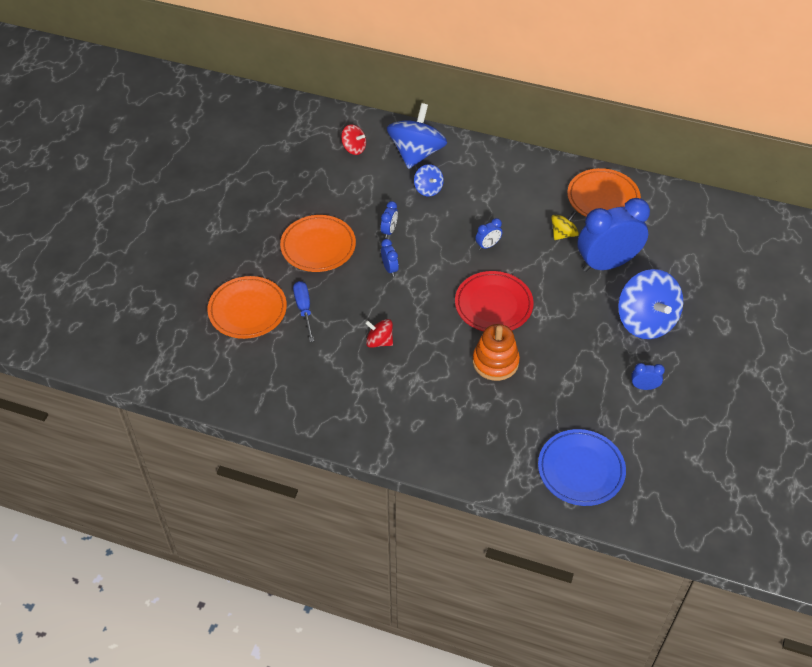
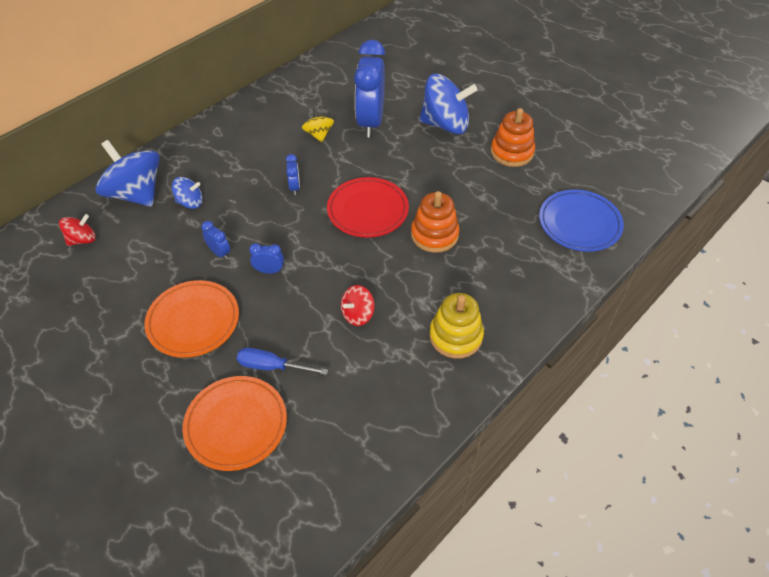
camera: 65 degrees left, 0 degrees up
orange plate [567,168,641,217] -> none
blue clock [631,363,665,390] -> orange stacking toy [491,108,535,167]
none -> yellow stacking toy [429,293,484,359]

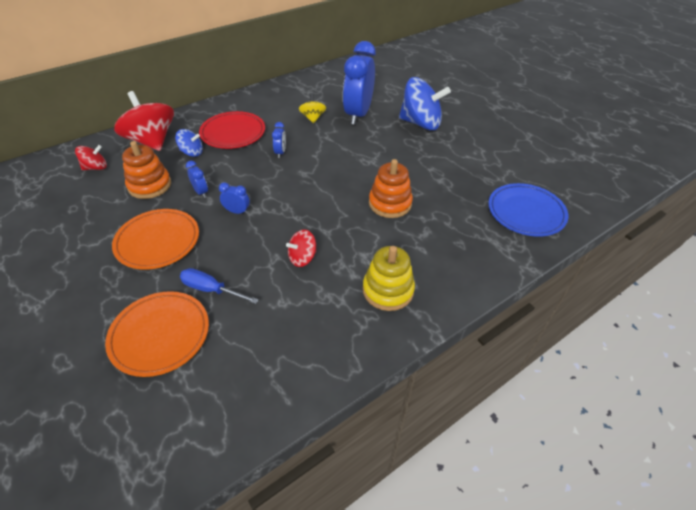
camera: 10 degrees right, 5 degrees down
blue spinning top [95,140,160,207] -> red spinning top [114,91,174,151]
red plate [327,177,409,238] -> red plate moved to [199,111,265,149]
orange stacking toy [491,108,535,167] -> orange stacking toy moved to [122,141,171,199]

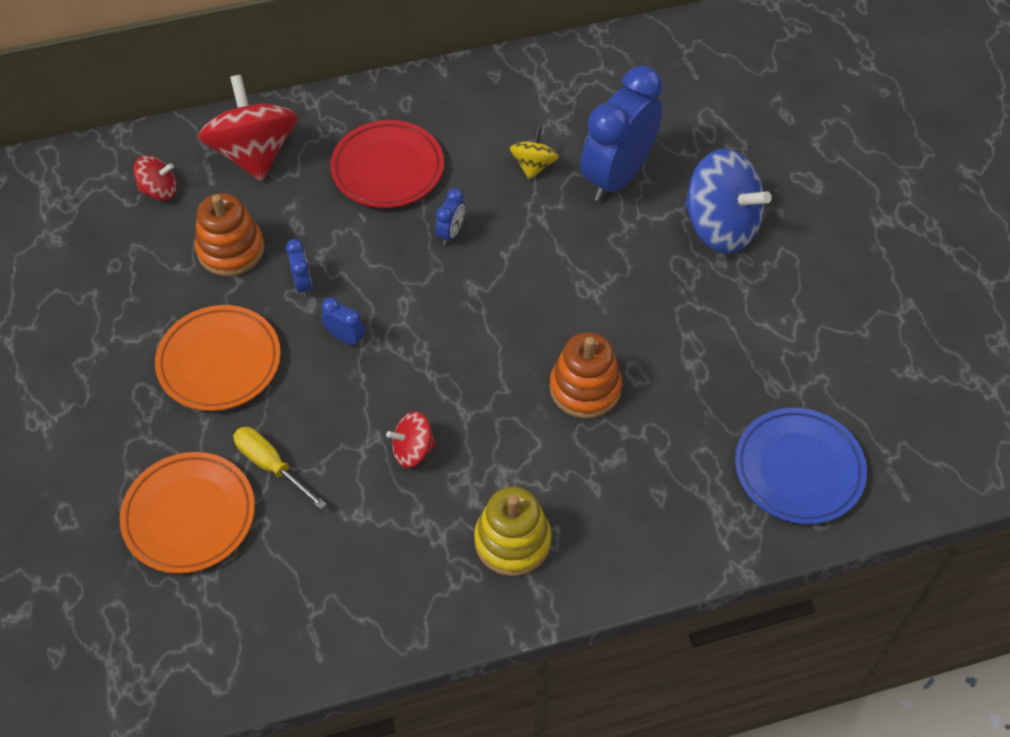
camera: 20 degrees right, 10 degrees up
blue spinning top [175,129,203,157] -> none
blue screwdriver [180,268,259,304] -> yellow screwdriver [233,427,327,509]

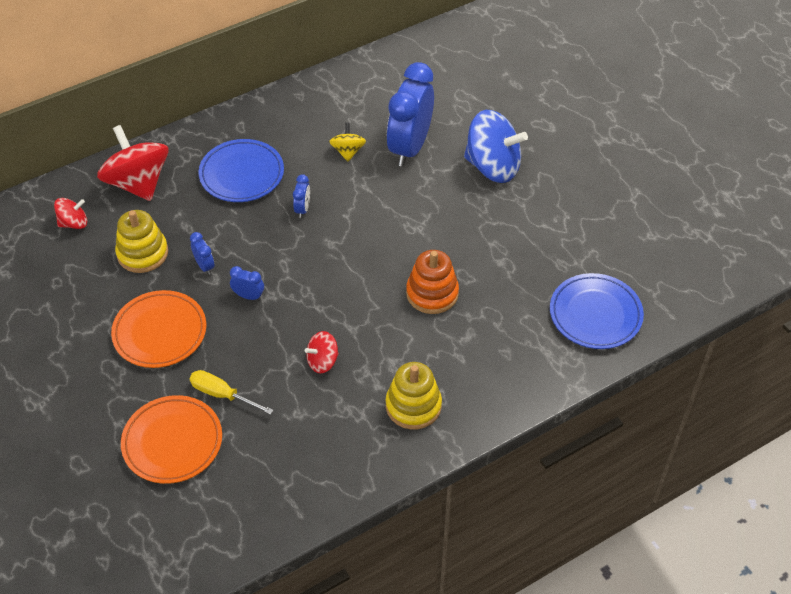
camera: 15 degrees left, 5 degrees down
orange stacking toy [195,193,264,276] -> yellow stacking toy [115,210,168,273]
red plate [330,120,444,208] -> blue plate [199,139,284,202]

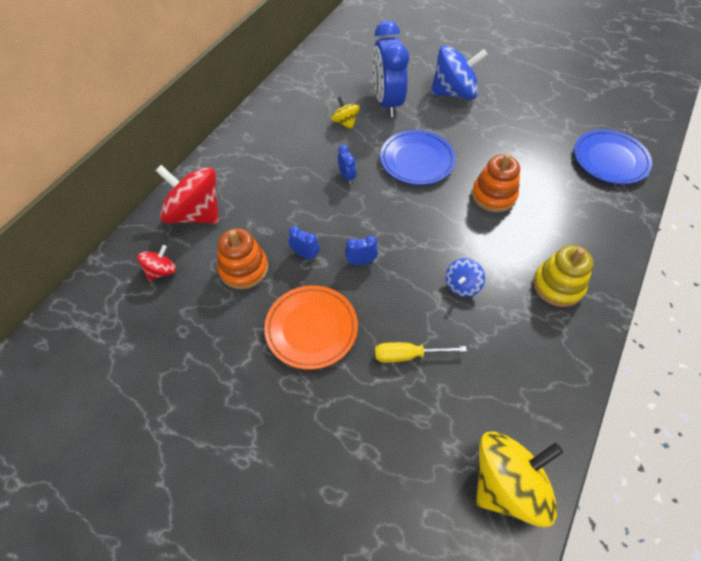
camera: 30 degrees left, 5 degrees up
yellow stacking toy [115,210,168,273] -> orange stacking toy [217,228,268,289]
orange plate [121,395,222,484] -> none
blue plate [199,139,284,202] -> blue plate moved to [380,130,456,185]
red spinning top [305,331,339,373] -> blue spinning top [446,258,485,297]
none -> yellow spinning top [476,431,563,527]

